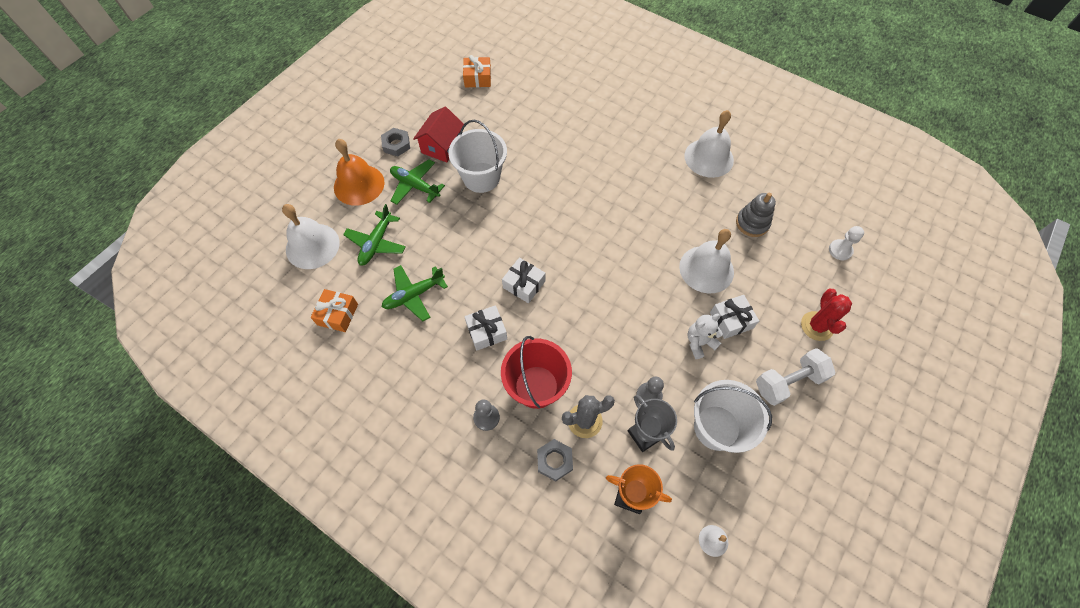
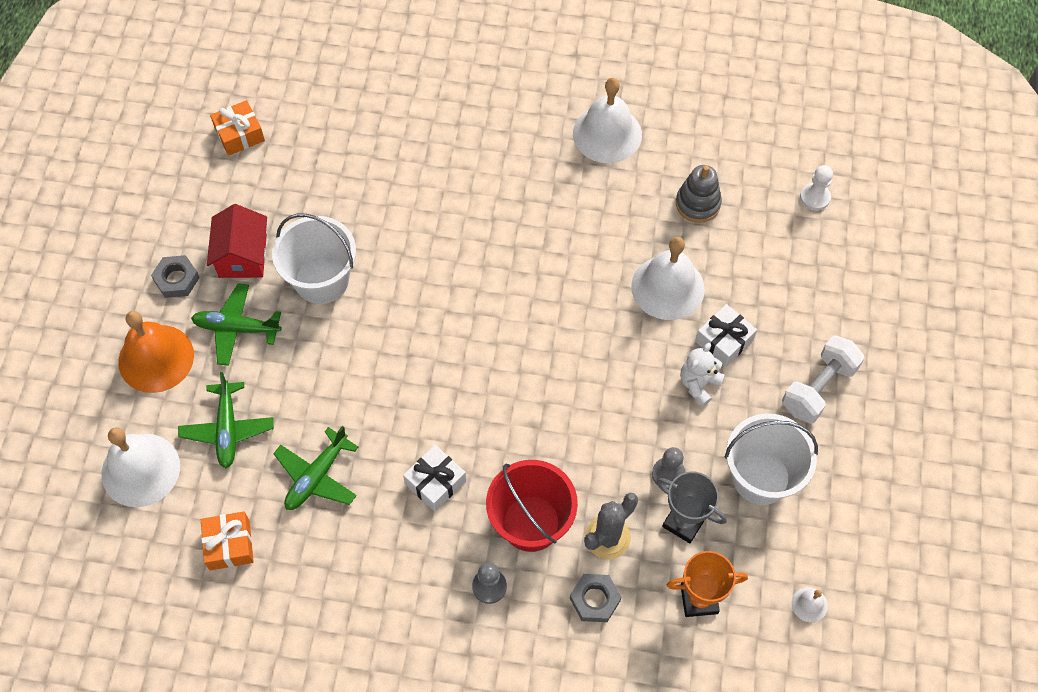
camera: 25 degrees left, 0 degrees up
white gift [502,258,546,303] -> none
red cactus [801,289,852,341] -> none

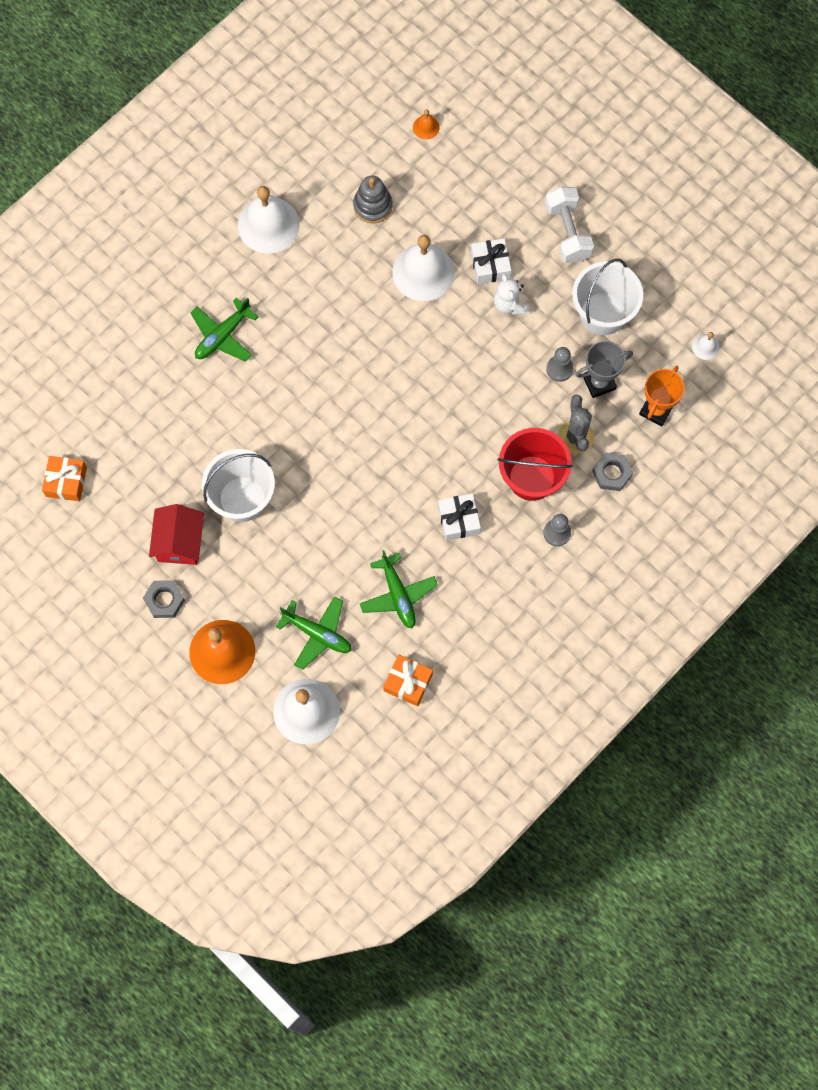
camera: 55 degrees left, 10 degrees up
green plane [191,283,282,366] -> green plane moved to [191,297,258,362]
red house [207,204,267,278] -> red house turned 60 degrees clockwise [149,504,204,565]
white pawn [800,165,833,211] -> orange bell [413,109,440,139]

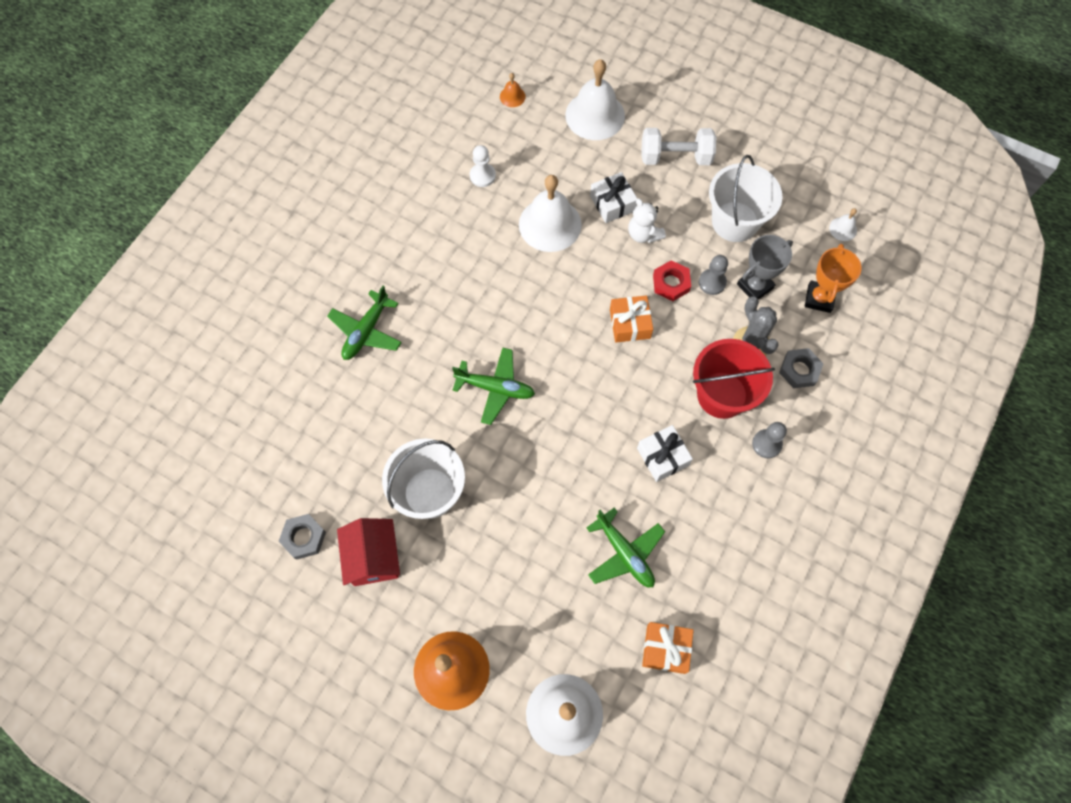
camera: 15 degrees left, 5 degrees down
orange gift [42,456,87,502] -> orange gift moved to [610,295,653,343]
grey nut [143,580,185,618] -> grey nut moved to [278,514,326,560]
white bell [238,186,300,253] -> white bell moved to [565,59,625,140]
green plane [276,596,352,670] -> green plane moved to [452,348,535,425]
grey stacking toy [353,176,393,224] -> white pawn [470,145,496,187]
white dumbbell [545,186,594,263] -> white dumbbell turned 60 degrees counterclockwise [641,128,716,165]
none -> red nut [653,260,691,301]

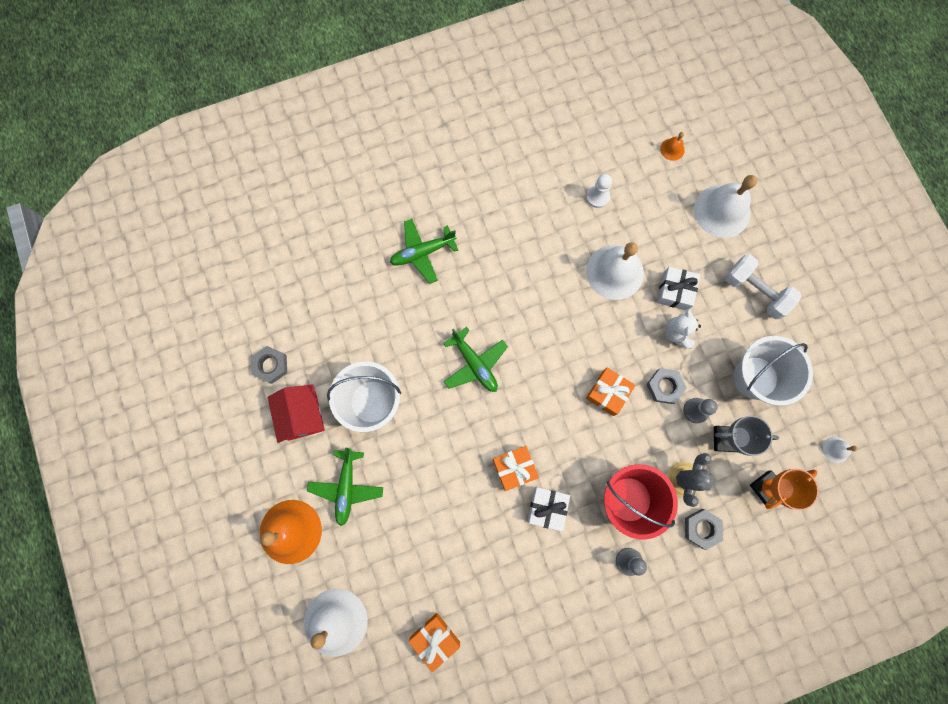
camera: 40 degrees right, 10 degrees up
red house [337,518,400,586] -> red house turned 45 degrees counterclockwise [268,384,325,443]
green plane [586,508,665,587] -> green plane moved to [307,448,383,526]
red nut [653,260,691,301] -> grey nut [647,368,687,404]
none -> orange gift [493,446,539,491]

